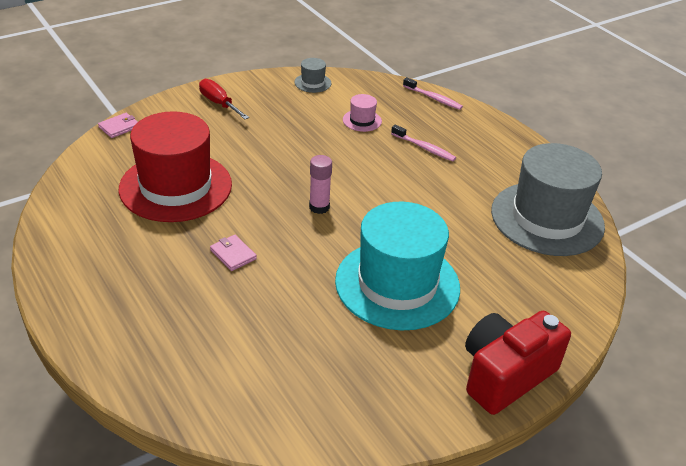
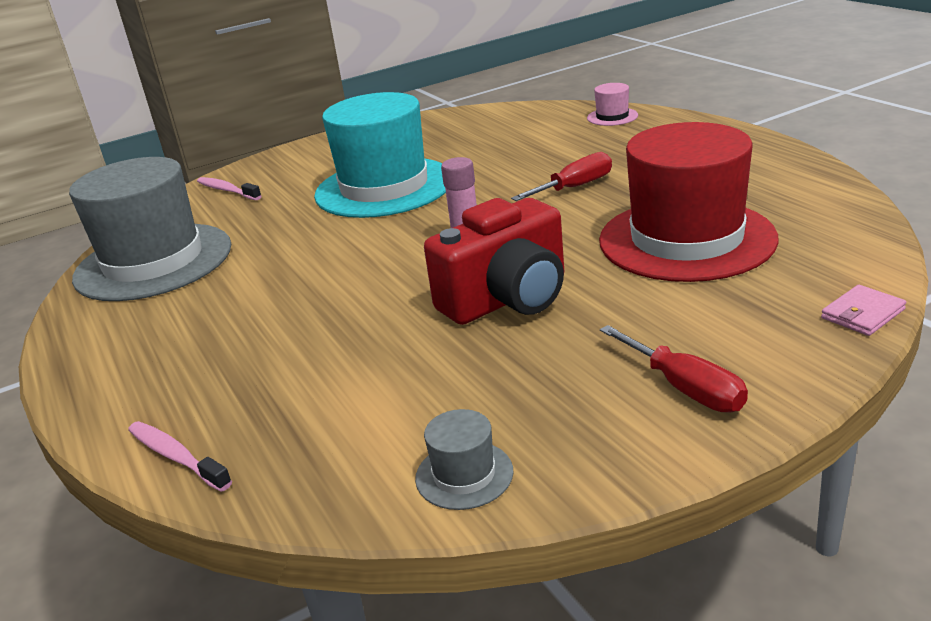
camera: 170 degrees left, 10 degrees down
pink wallet [210,235,257,271] -> red screwdriver [511,152,612,201]
pink hat [343,94,382,132] -> pink hat moved to [587,83,638,126]
pink toothbrush [391,125,456,161] -> pink toothbrush moved to [197,177,261,200]
red camera [465,311,571,415] -> red camera moved to [424,198,564,325]

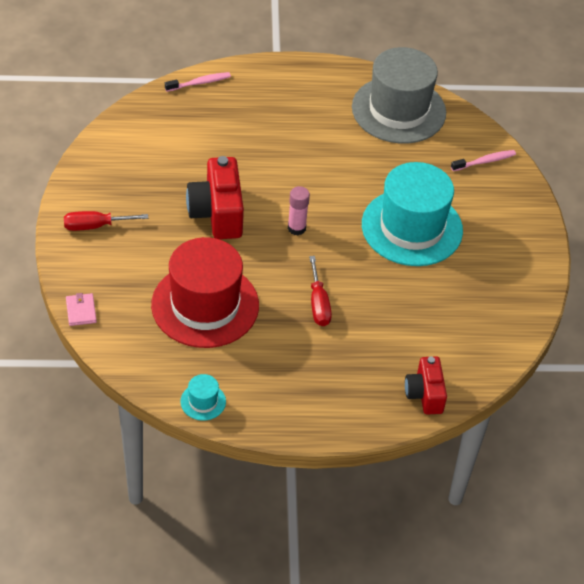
camera: 110 degrees right, 20 degrees up
grey hat [415,409,513,510] -> none
pink hat [587,83,638,126] -> red camera [405,357,447,415]
none -> turquoise hat [180,374,226,421]

